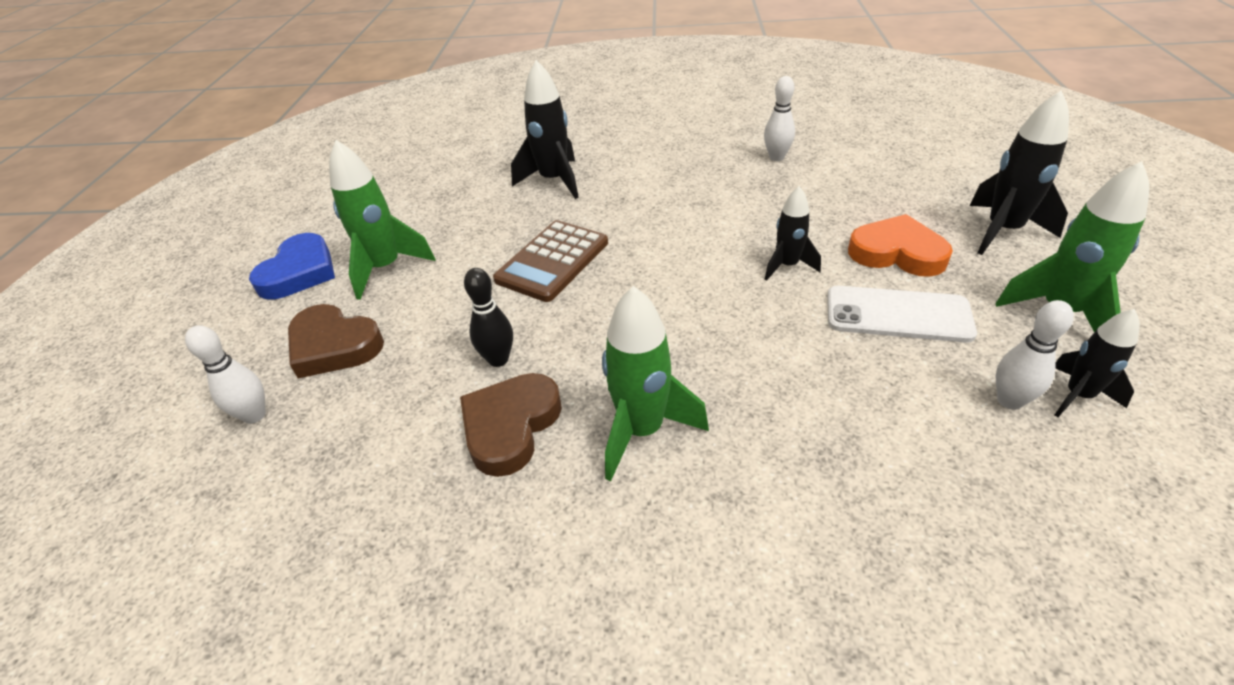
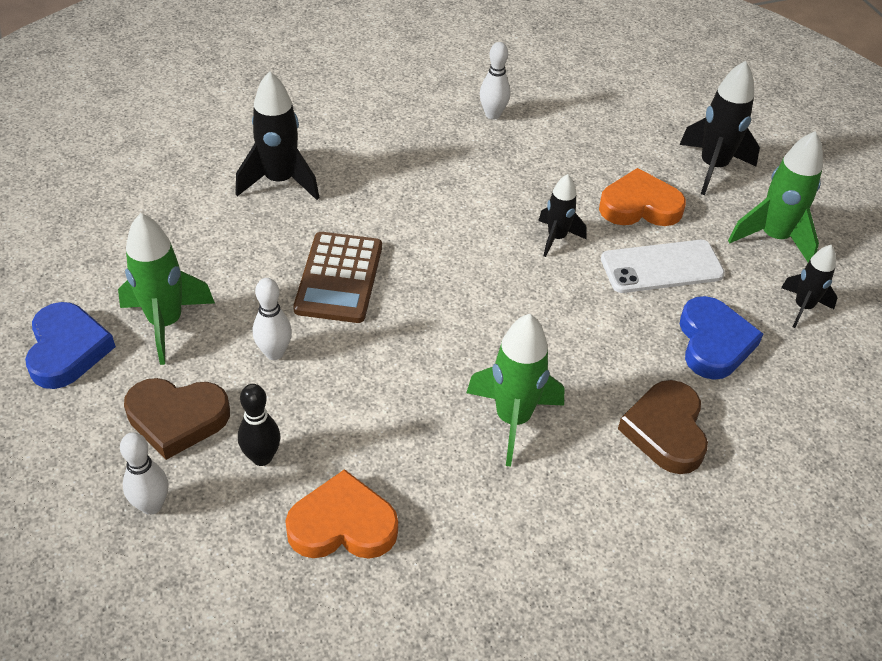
camera: 30 degrees left, 5 degrees up
brown heart [460,373,562,477] -> brown heart moved to [618,380,708,474]
black bowling pin [464,268,513,367] -> black bowling pin moved to [238,384,280,466]
white bowling pin [996,300,1074,410] -> white bowling pin moved to [253,278,292,360]
none -> orange heart [285,469,398,559]
none -> blue heart [680,296,763,380]

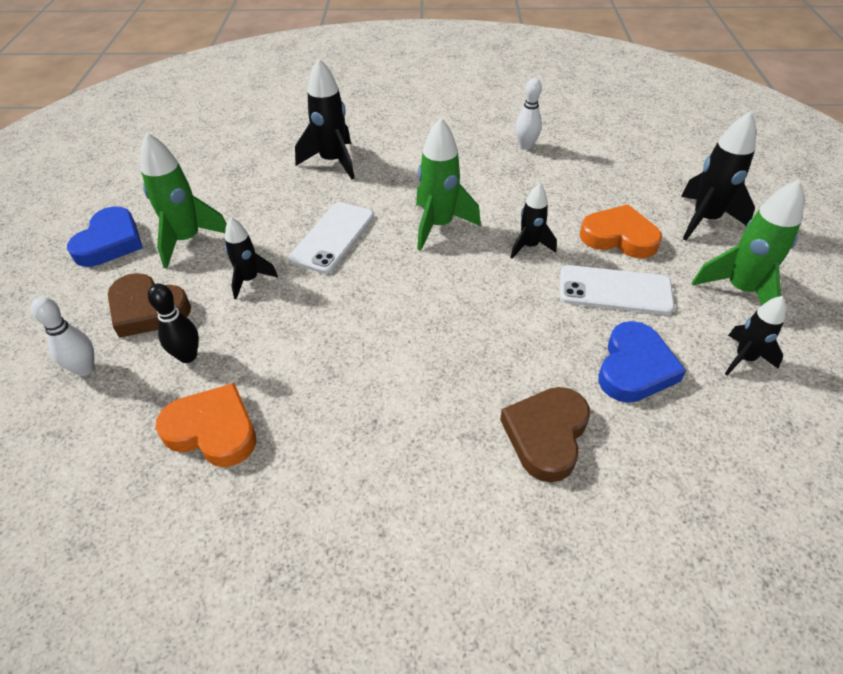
camera: 25 degrees right, 0 degrees up
white bowling pin [253,278,292,360] -> black rocket [225,217,278,299]
brown calculator [293,232,382,323] -> white phone [289,202,374,274]
green rocket [466,314,564,467] -> green rocket moved to [416,118,481,251]

